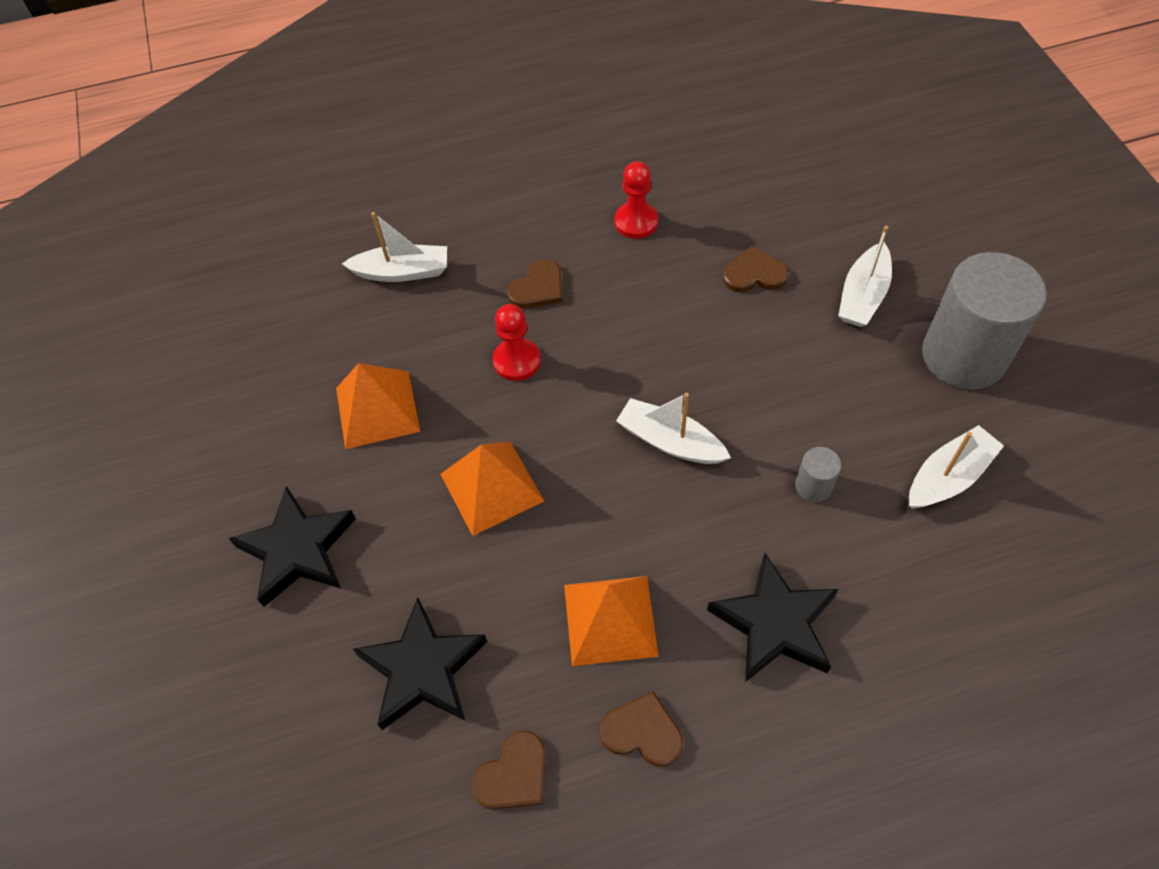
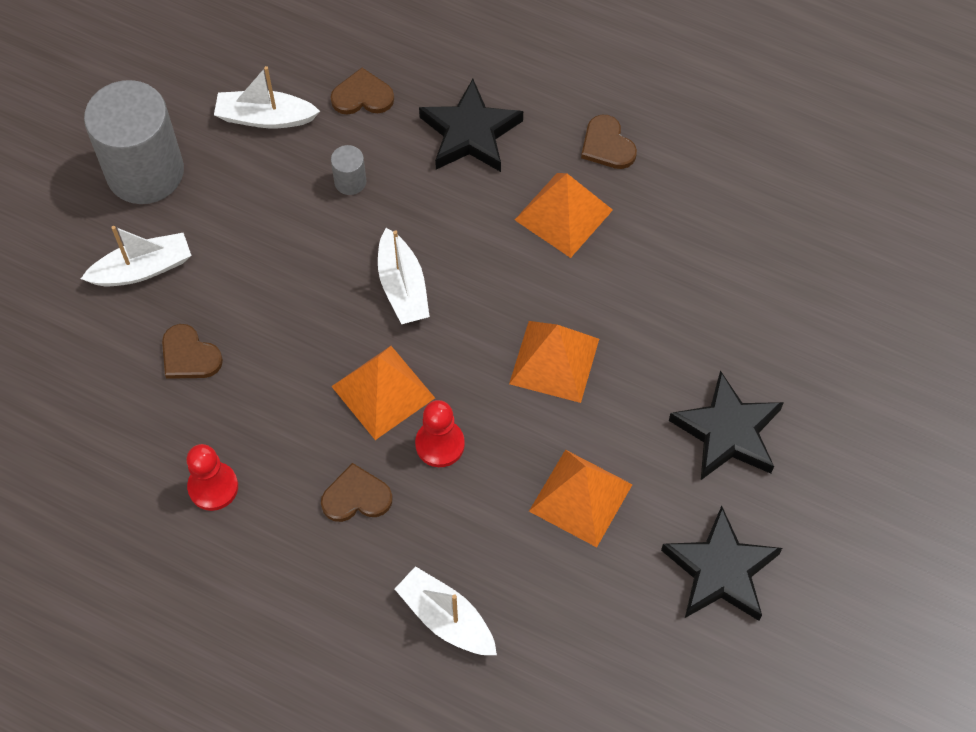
camera: 140 degrees left, 5 degrees up
black star [353,598,487,730] -> black star moved to [661,506,782,621]
brown heart [471,730,546,810] -> brown heart moved to [331,68,394,115]
none -> orange pyramid [331,346,435,440]

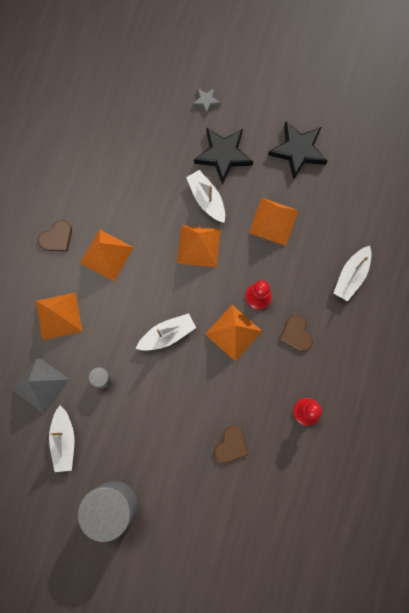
camera: 100 degrees left, 15 degrees up
white boat [81,226,192,286] -> white boat moved to [186,170,225,223]
brown heart [331,68,394,115] -> grey pyramid [12,356,70,414]
black star [419,79,523,172] -> orange pyramid [36,292,83,340]
none -> grey star [192,88,221,115]

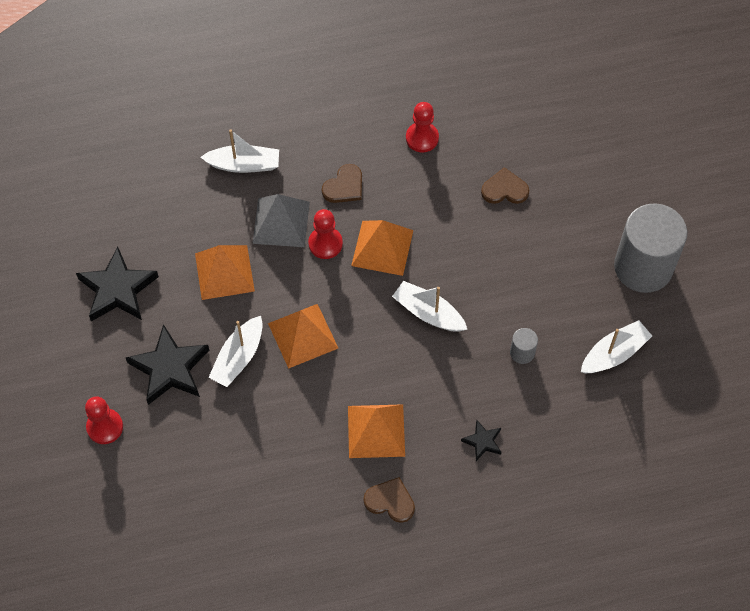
camera: 120 degrees left, 15 degrees down
grey pyramid [12,356,70,414] -> grey pyramid moved to [252,194,310,247]
orange pyramid [36,292,83,340] -> black star [461,420,501,461]
grey star [192,88,221,115] -> red pawn [85,396,123,444]

